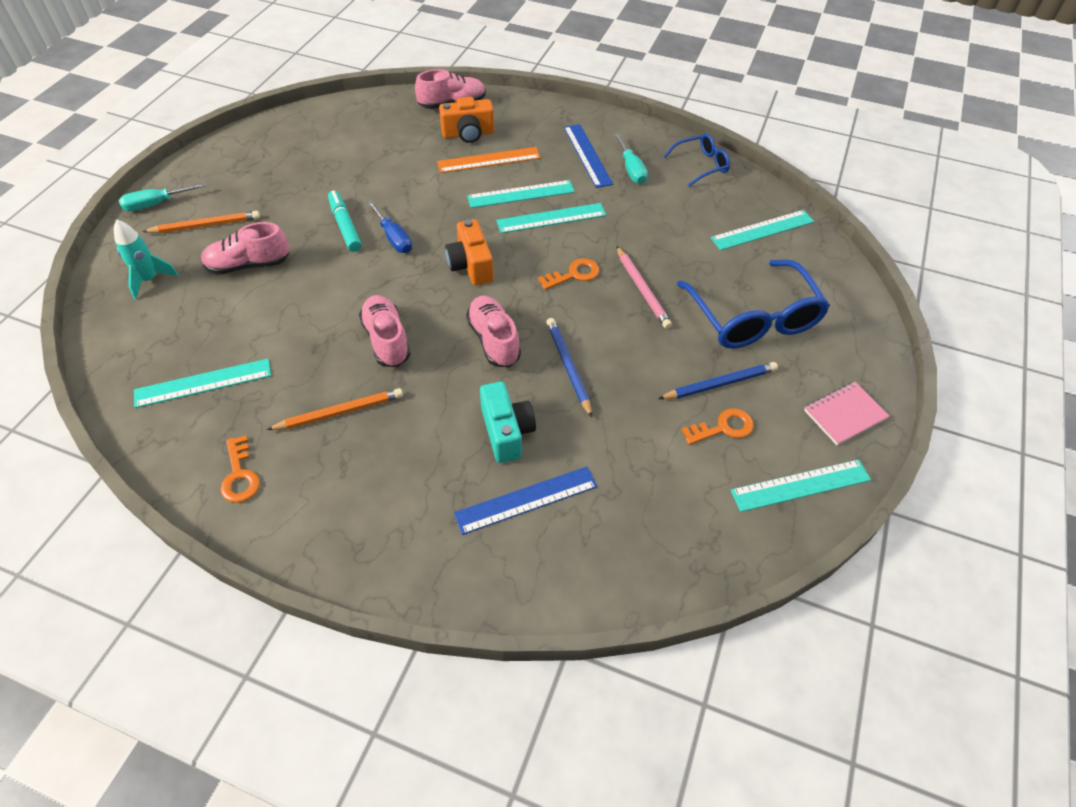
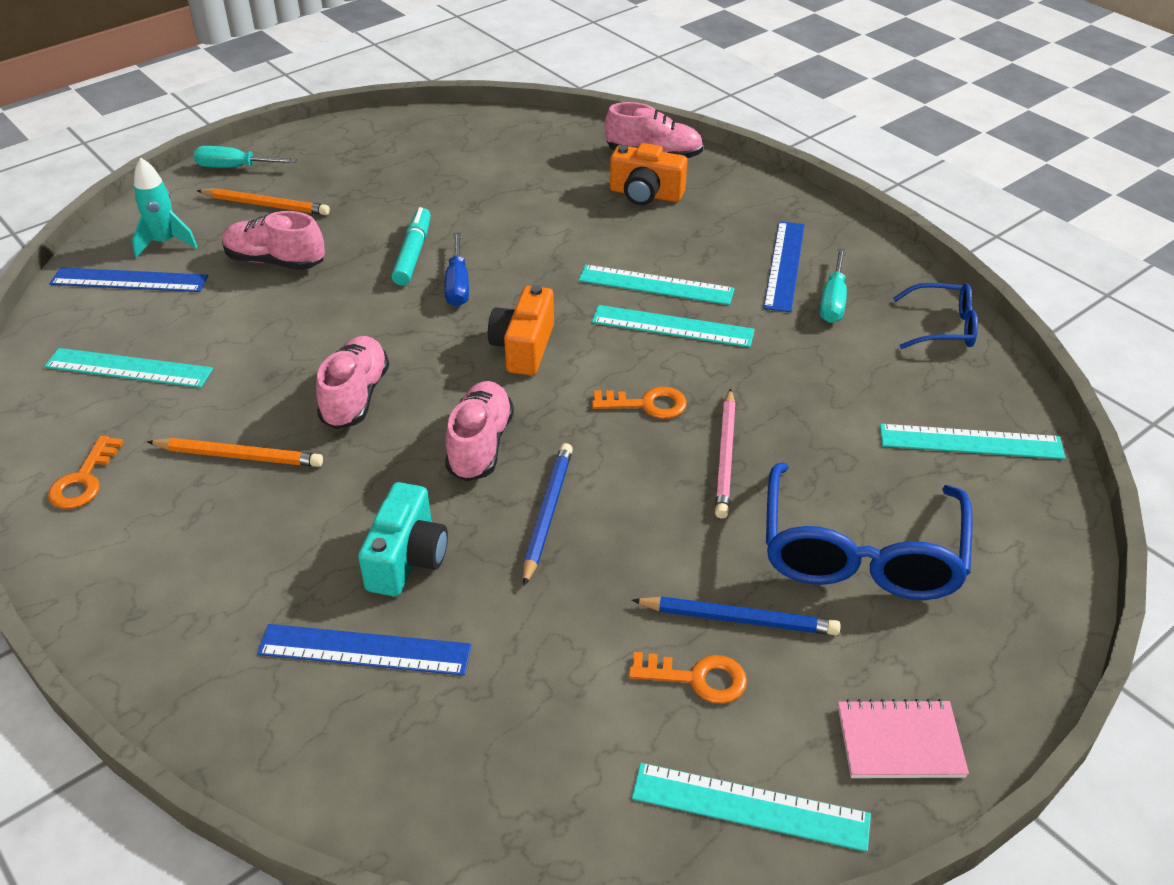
camera: 30 degrees right, 10 degrees down
orange ruler [437,147,541,173] -> none
none -> blue ruler [49,267,208,292]

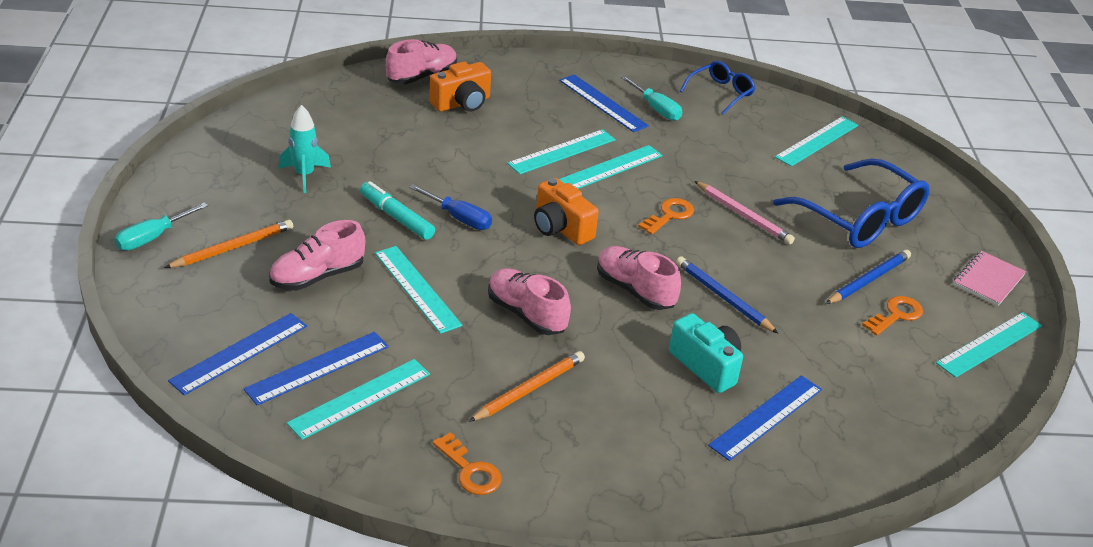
camera: 55 degrees left, 5 degrees down
turquoise rocket [132,158,198,258] -> turquoise rocket moved to [278,105,331,193]
none -> blue ruler [244,332,389,405]
none -> turquoise ruler [375,246,463,334]

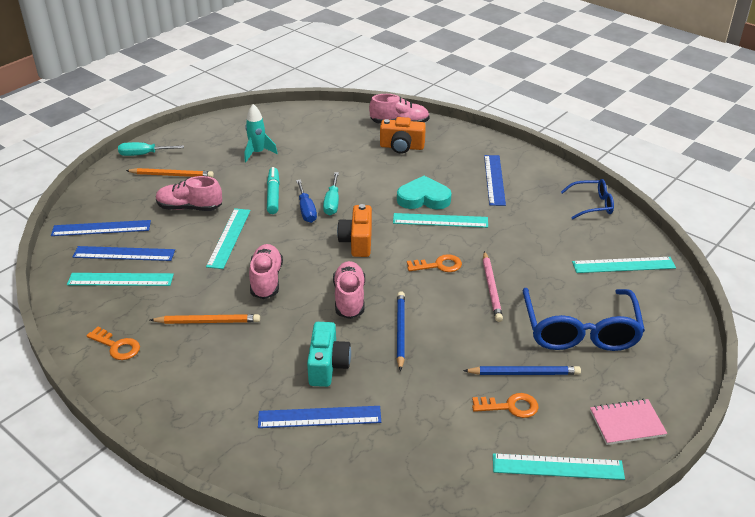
camera: 45 degrees right, 0 degrees up
orange key [433,432,502,495] -> orange key turned 60 degrees counterclockwise [86,326,140,360]
turquoise ruler [507,129,616,174] -> turquoise heart [397,176,451,210]
turquoise screwdriver [621,76,682,121] -> turquoise screwdriver moved to [323,172,339,215]

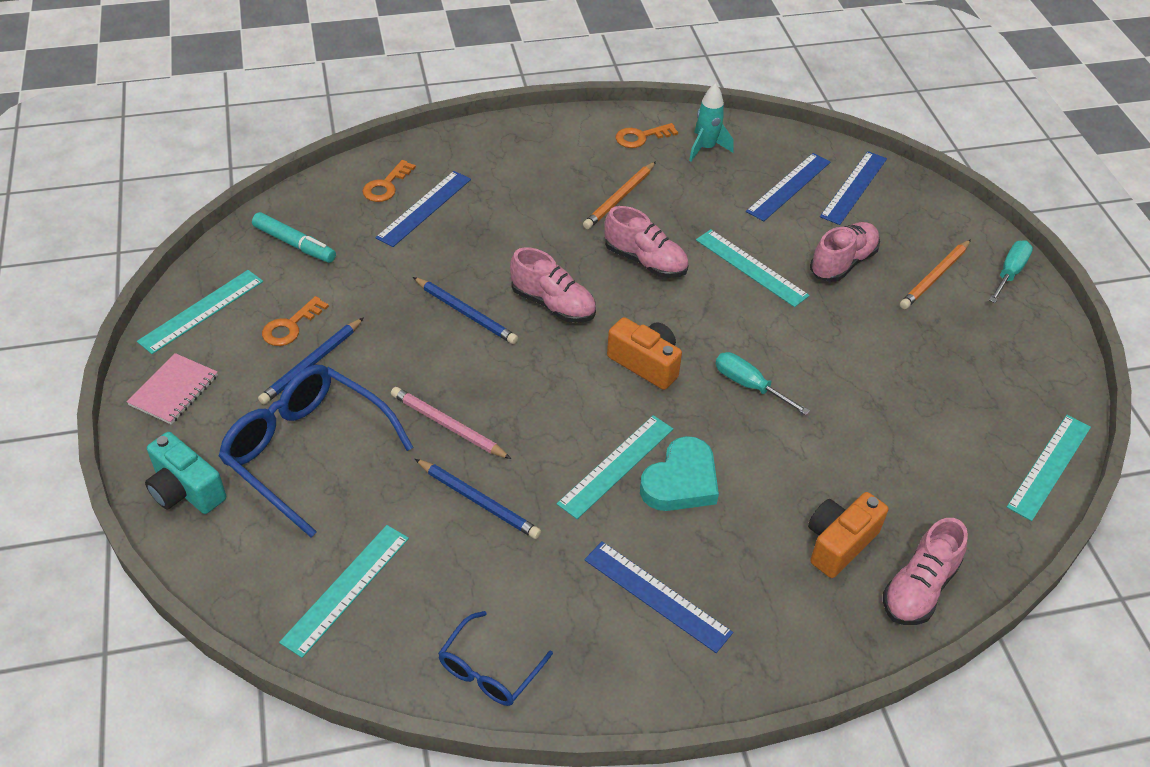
camera: 125 degrees right, 10 degrees up
turquoise ruler [67,273,174,286] -> turquoise ruler moved to [1007,415,1091,521]
turquoise rocket [245,104,278,162] -> turquoise rocket moved to [689,83,734,162]
turquoise marker [267,167,280,214] -> turquoise marker moved to [252,212,336,263]
blue screwdriver [296,180,317,223] -> none
turquoise camera [307,322,351,387] -> turquoise camera moved to [145,432,226,514]
orange key [407,254,462,272] -> orange key moved to [362,160,416,202]
none -> blue pencil [415,459,541,539]

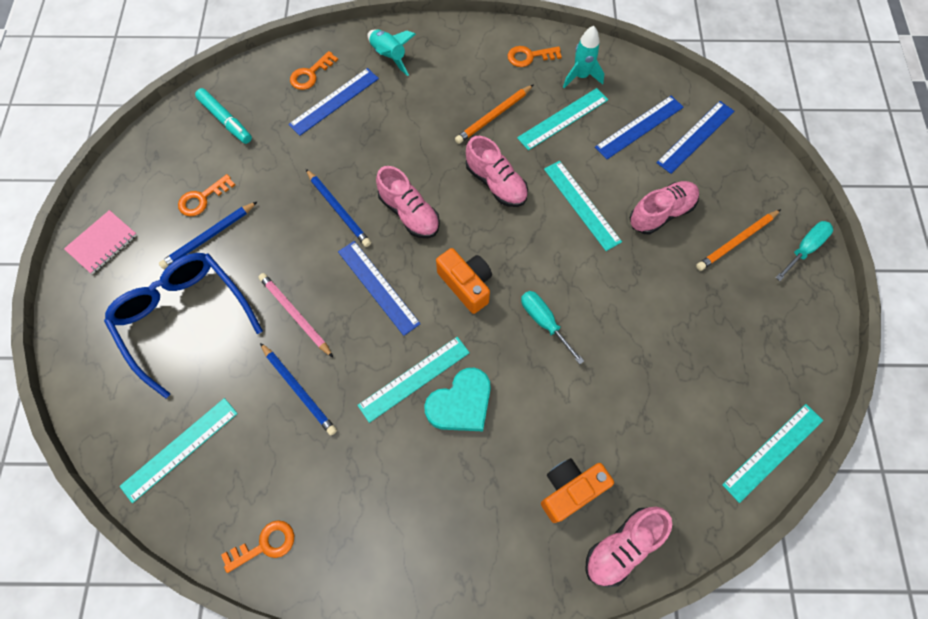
camera: 15 degrees right, 20 degrees up
turquoise ruler [137,270,263,354] -> turquoise ruler moved to [517,88,608,150]
turquoise camera [145,432,226,514] -> none
blue glasses [438,611,553,706] -> orange key [221,520,294,573]
blue ruler [584,541,733,653] -> blue ruler moved to [338,241,420,336]
none -> turquoise rocket [367,30,416,76]

